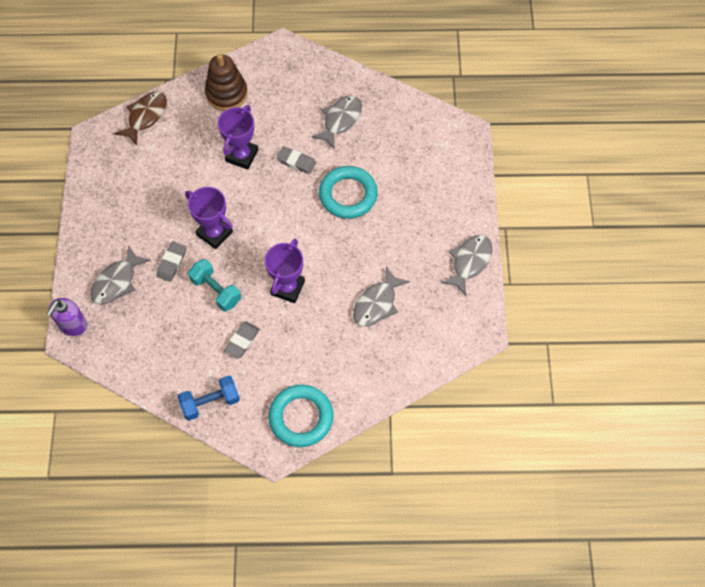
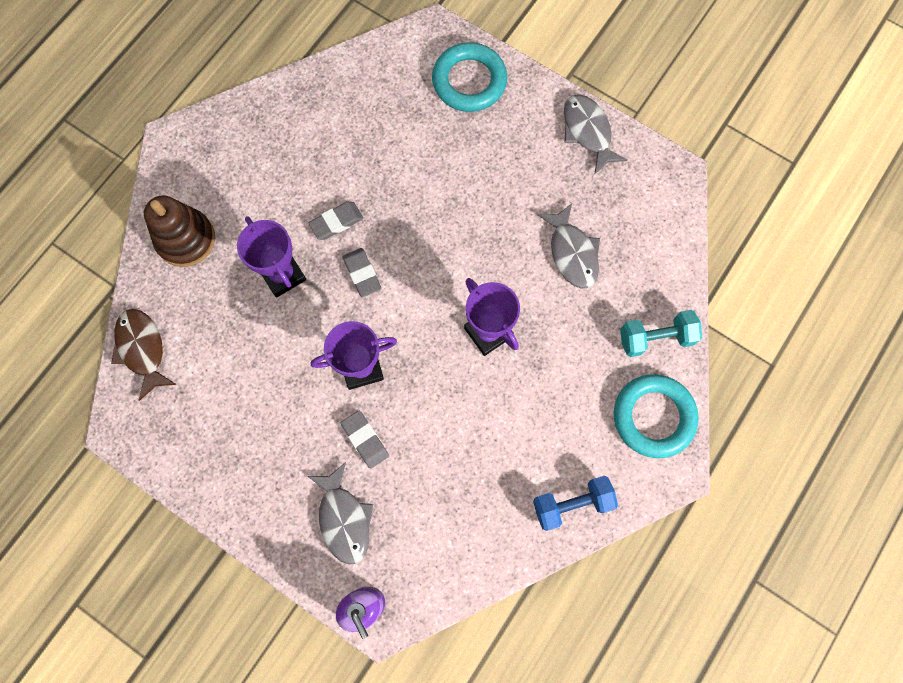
camera: 55 degrees left, 10 degrees up
blue dumbbell [178,375,240,421] -> blue dumbbell turned 60 degrees clockwise [533,476,618,531]
turquoise dumbbell [188,259,241,312] -> turquoise dumbbell moved to [620,310,702,357]
grey eraser [224,321,260,359] -> grey eraser moved to [342,248,381,298]
grey fish [311,95,362,150] -> none
turquoise ring [319,166,378,219] -> turquoise ring moved to [432,42,507,112]

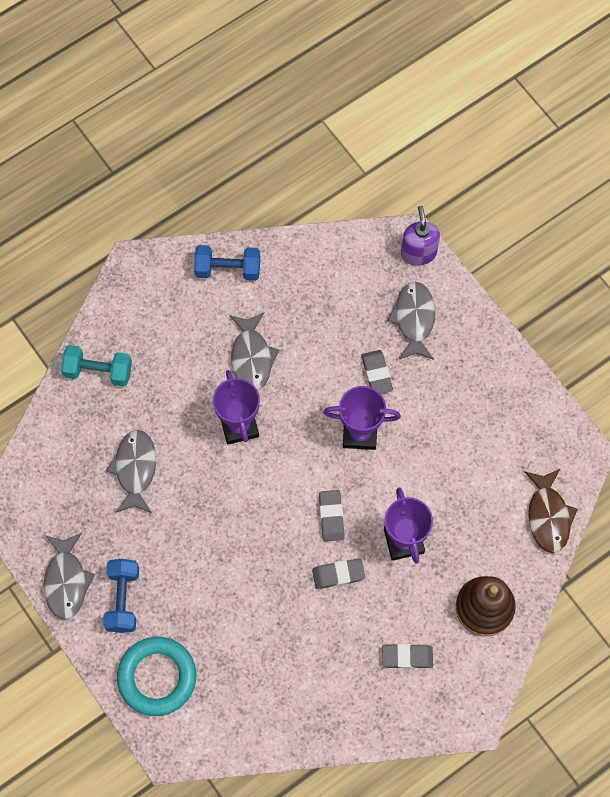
camera: 160 degrees left, 5 degrees down
turquoise ring [614,374,699,458] -> none
none -> blue dumbbell [103,559,139,633]
none -> grey fish [229,312,279,390]
none -> grey eraser [382,644,433,669]

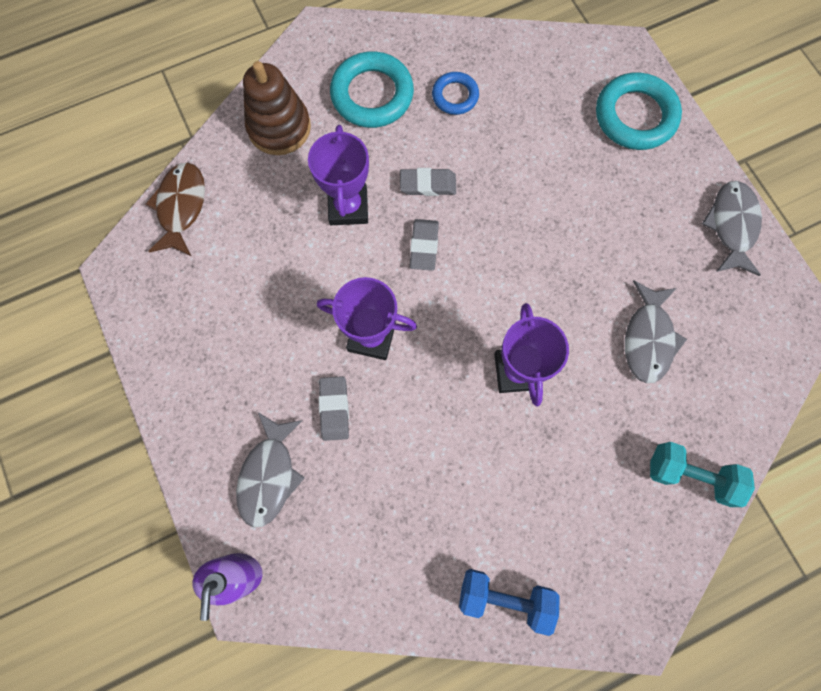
camera: 170 degrees left, 5 degrees up
blue dumbbell [103,559,139,633] -> none
grey fish [229,312,279,390] -> none
grey eraser [382,644,433,669] -> turquoise ring [330,51,414,128]
none -> blue ring [432,72,479,115]

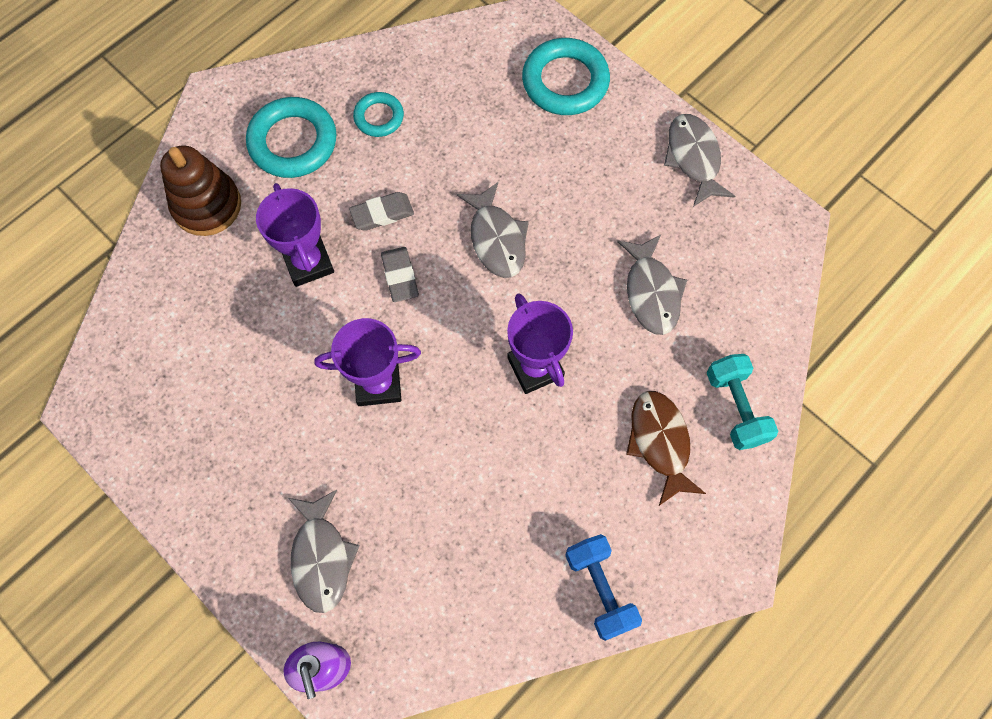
camera: 20 degrees left, 5 degrees down
brown fish [145,163,205,256] -> brown fish moved to [626,391,706,506]
grey eraser [319,376,349,441] -> none
blue ring [432,72,479,115] -> turquoise ring [353,92,404,137]
blue dumbbell [459,569,560,636] -> blue dumbbell turned 75 degrees clockwise [565,534,642,641]
turquoise dumbbell [650,442,755,507] -> turquoise dumbbell turned 75 degrees clockwise [707,354,778,450]
none -> grey fish [457,182,529,278]

